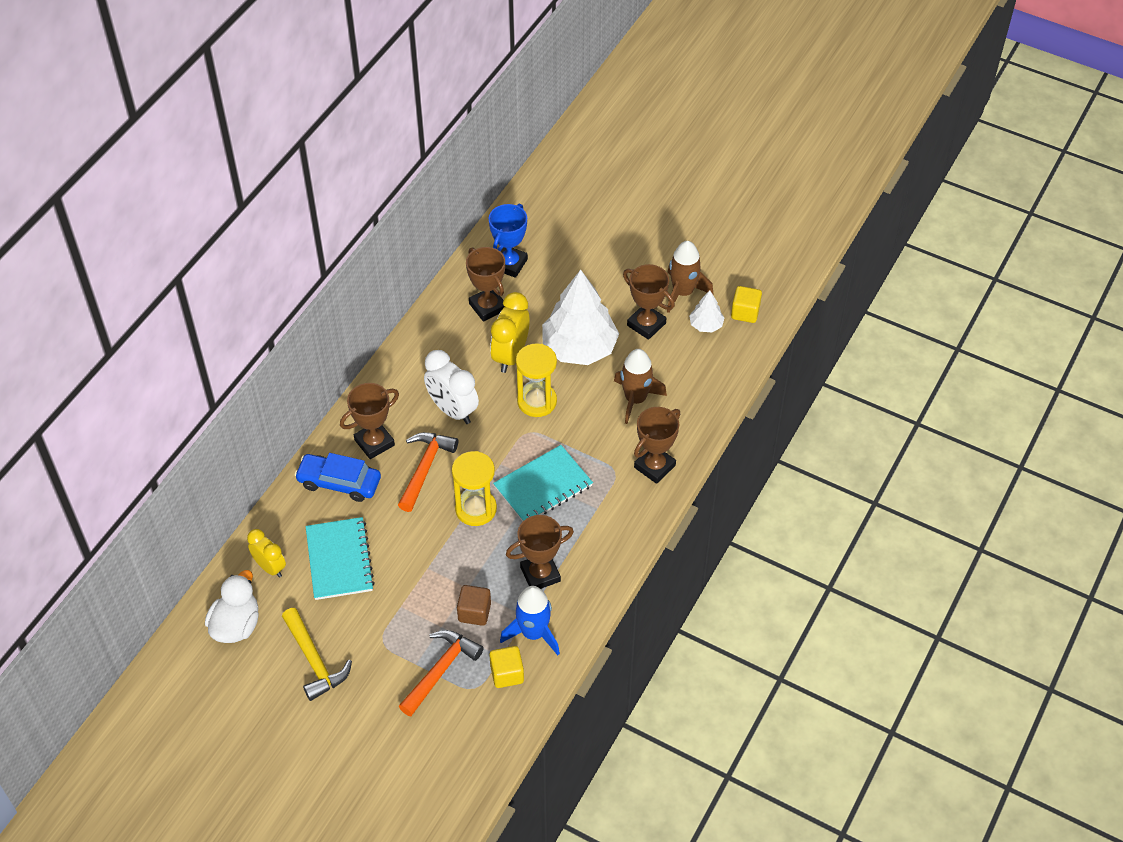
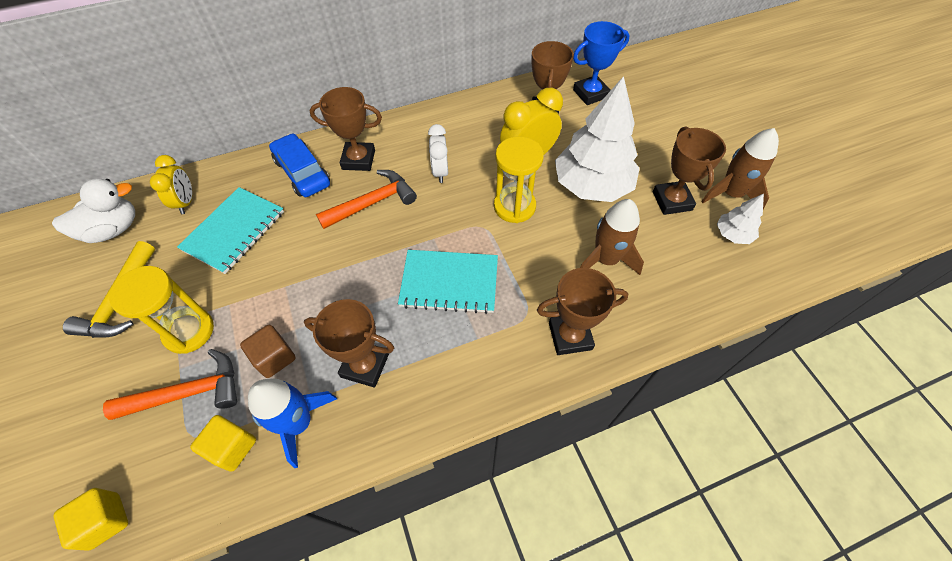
camera: 40 degrees right, 5 degrees up
white clock [424,350,479,424] -> white clock [428,124,448,183], size x0.65
yellow hourglass [452,451,497,526] -> yellow hourglass moved to [109,266,214,354]
yellow cube [731,286,762,323] -> yellow cube moved to [54,488,128,551]

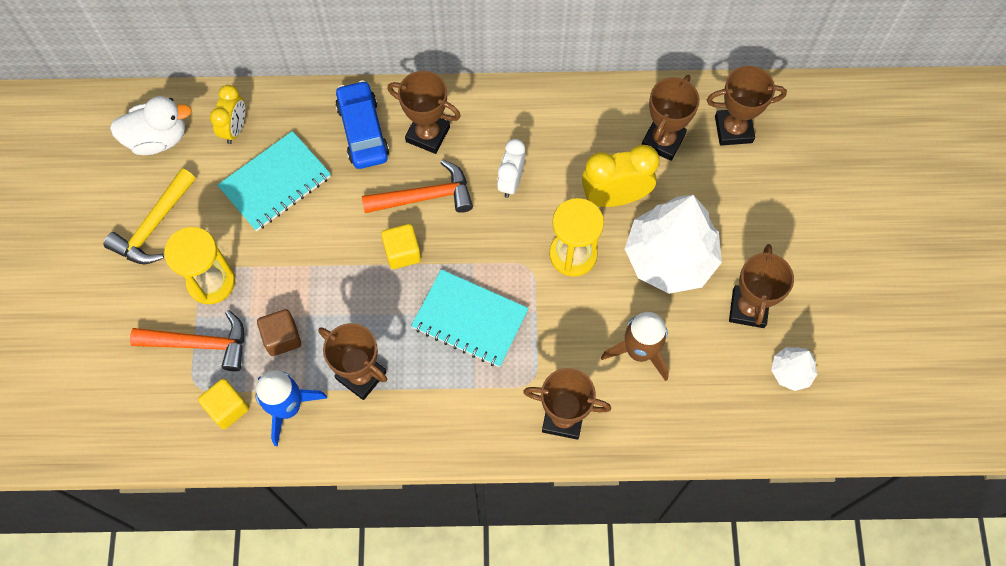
camera: 20 degrees right, 10 degrees up
yellow cube [54,488,128,551] -> yellow cube moved to [381,224,421,269]
blue trophy [573,21,630,105] -> brown trophy [707,66,787,146]
brown rocket [701,128,779,209] -> none

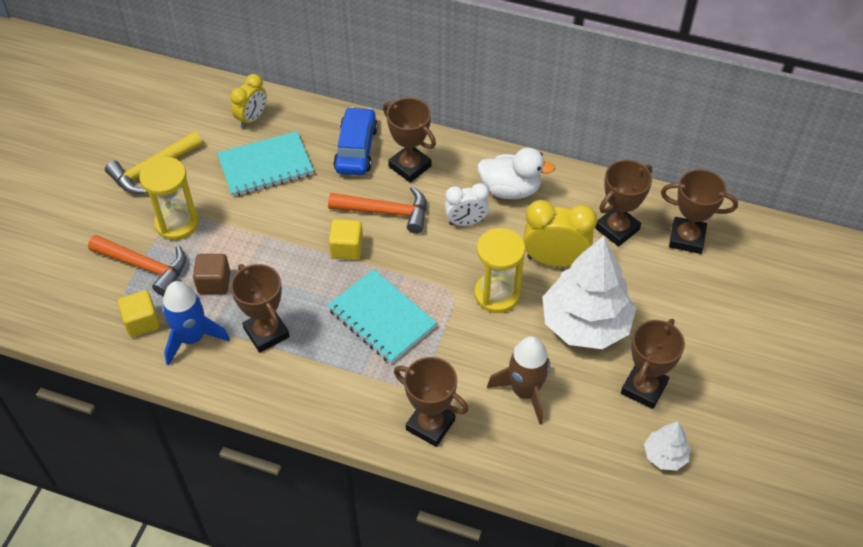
camera: 20 degrees right, 15 degrees down
white duck [110,96,192,155] -> white duck moved to [477,148,555,199]
white clock [497,139,525,198] -> white clock turned 135 degrees counterclockwise [445,183,489,226]

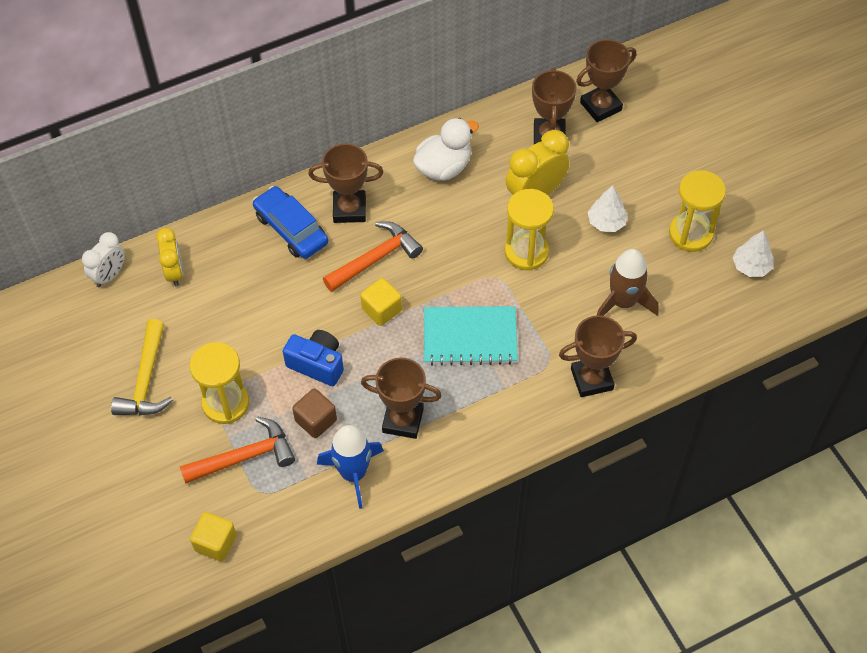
camera: 45 degrees left, 5 degrees up
yellow cube [118,290,160,337] -> yellow cube moved to [190,512,237,561]
turquoise notebook [217,131,314,197] -> none
white clock [445,183,489,226] -> white clock moved to [82,232,125,287]
white tree [542,236,636,349] -> white tree [588,186,628,232], size x0.46
brown trophy [621,319,685,409] -> yellow hourglass [669,170,726,252]
none -> blue camera [283,330,344,386]

